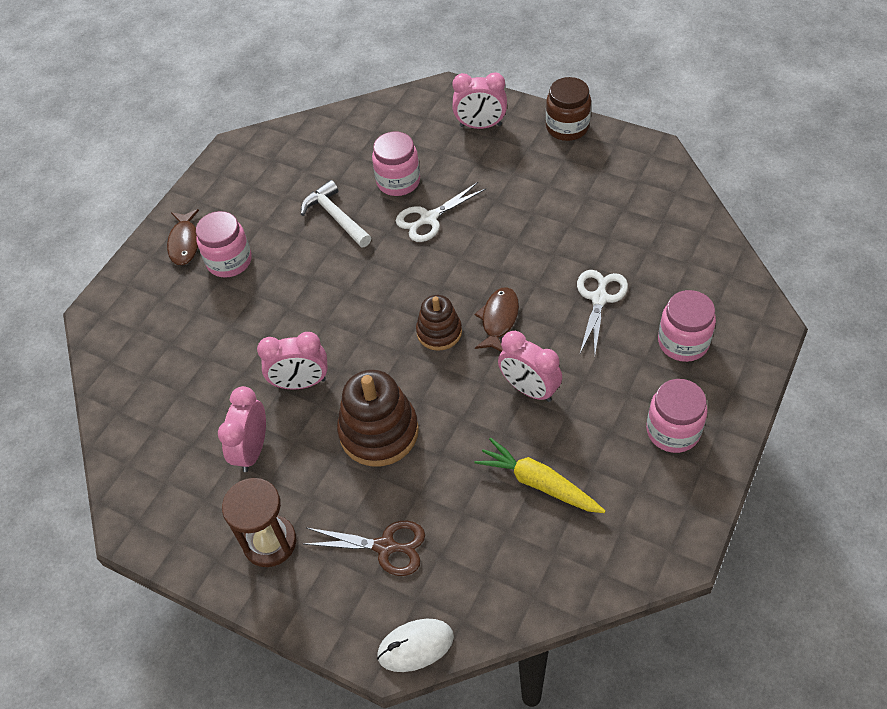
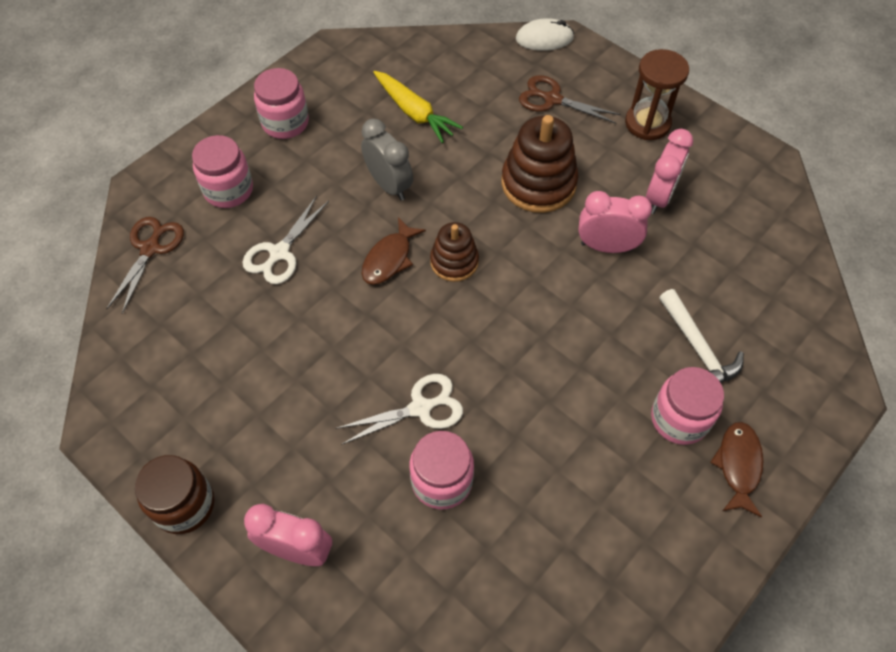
camera: 170 degrees left, 5 degrees up
white hammer [301,180,371,247] -> white hammer moved to [659,289,744,383]
pink clock [498,331,562,402] -> grey clock [361,119,413,200]
none -> brown scissors [107,217,184,314]

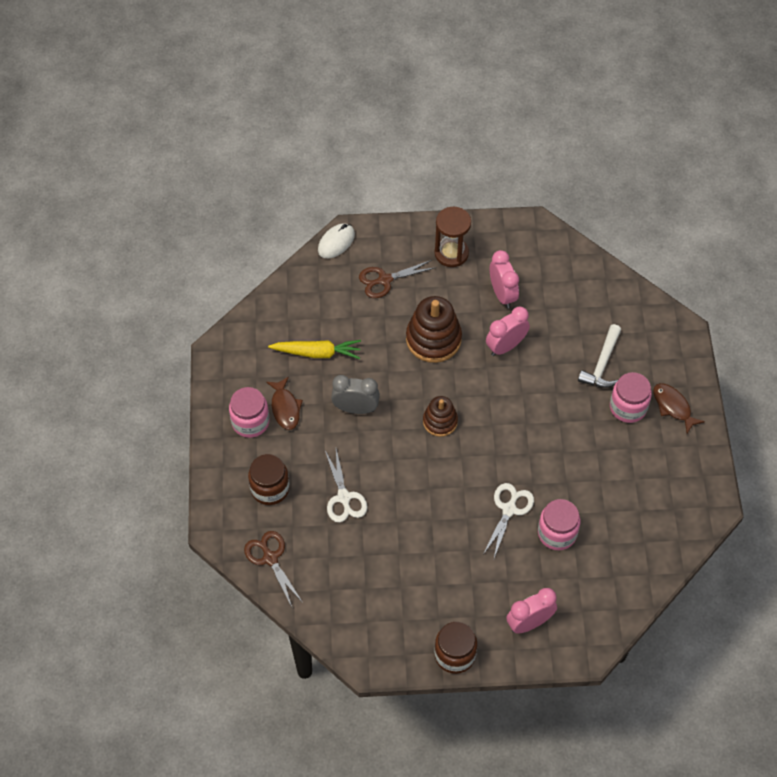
camera: 45 degrees left, 0 degrees up
pink jar [192,135,253,208] -> brown jar [248,454,290,505]
brown fish [362,217,426,285] -> brown fish moved to [266,377,303,430]
white hammer [659,289,744,383] -> white hammer turned 90 degrees clockwise [578,324,621,388]

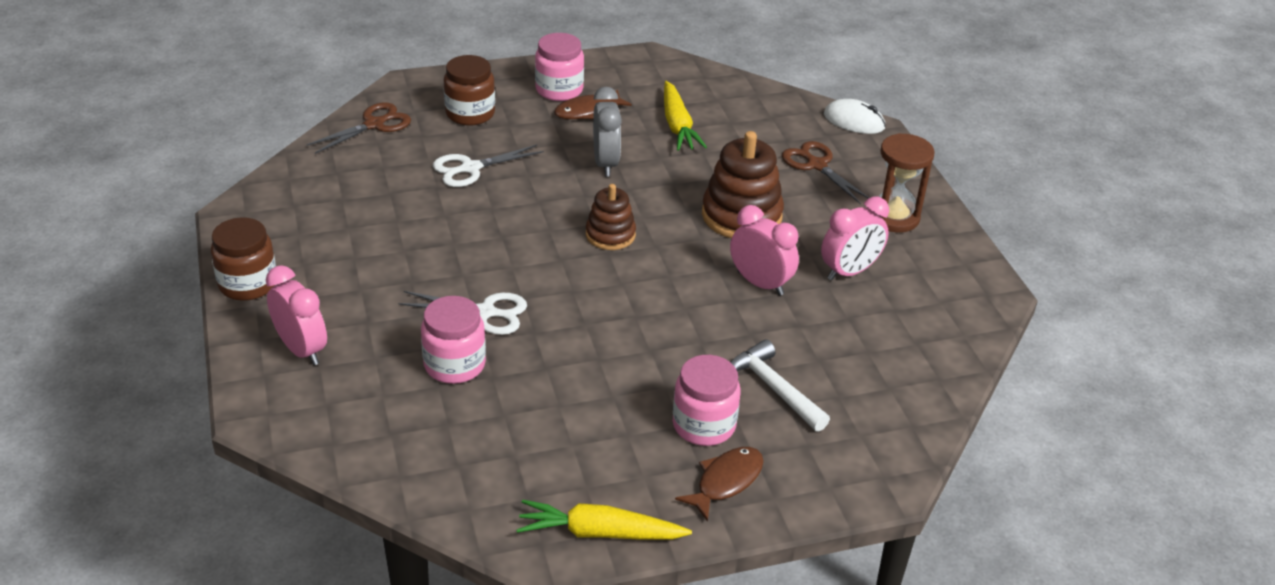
camera: 75 degrees right, 20 degrees down
white hammer [578,324,621,388] -> white hammer turned 45 degrees clockwise [731,339,830,432]
none -> yellow carrot [517,500,692,540]

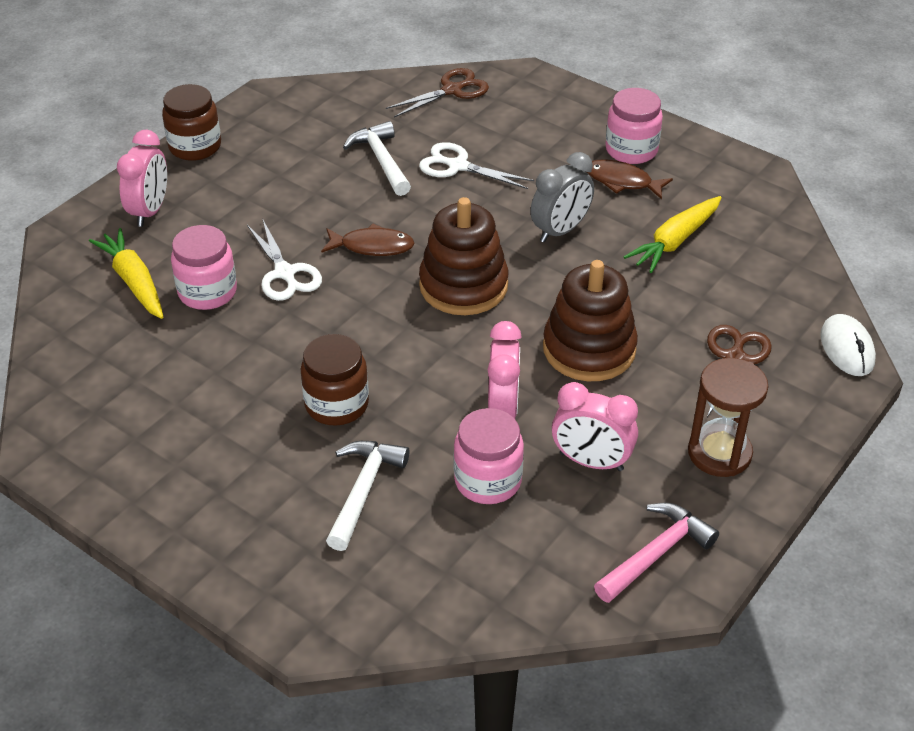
camera: 55 degrees right, 5 degrees up
brown scissors [306,102,411,154] -> brown scissors turned 45 degrees counterclockwise [386,68,489,117]
brown jar [444,55,495,126] -> brown jar moved to [301,334,369,426]
yellow carrot [517,500,692,540] -> yellow carrot moved to [89,228,163,319]
brown stacking toy [586,184,636,250] -> brown stacking toy [419,197,508,315], size x1.65
pink jar [673,355,740,446] -> pink jar moved to [454,408,524,504]
brown fish [675,447,764,522] -> brown fish moved to [321,223,415,256]
none -> white hammer [343,121,411,196]
none -> pink hammer [594,503,719,603]

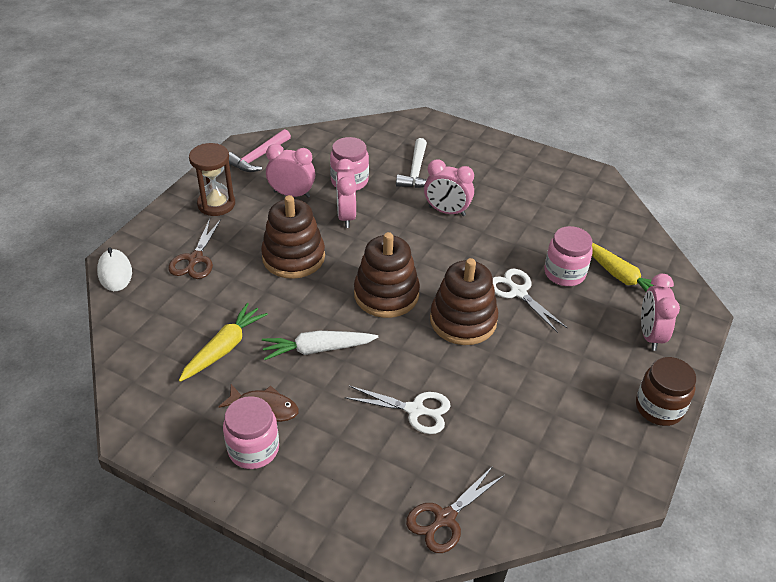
camera: 170 degrees right, 0 degrees up
brown jar [301,334,369,426] -> pink clock [424,159,474,216]
brown fish [321,223,415,256] -> brown stacking toy [430,258,498,345]
white hammer [343,121,411,196] -> none
grey clock [530,152,594,243] -> white carrot [262,331,378,360]

